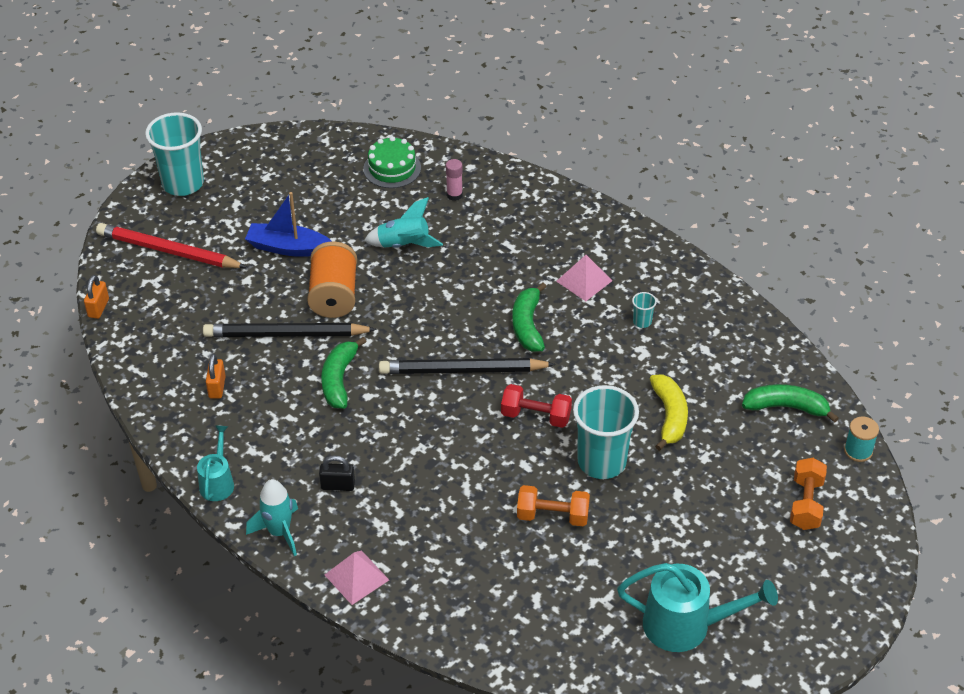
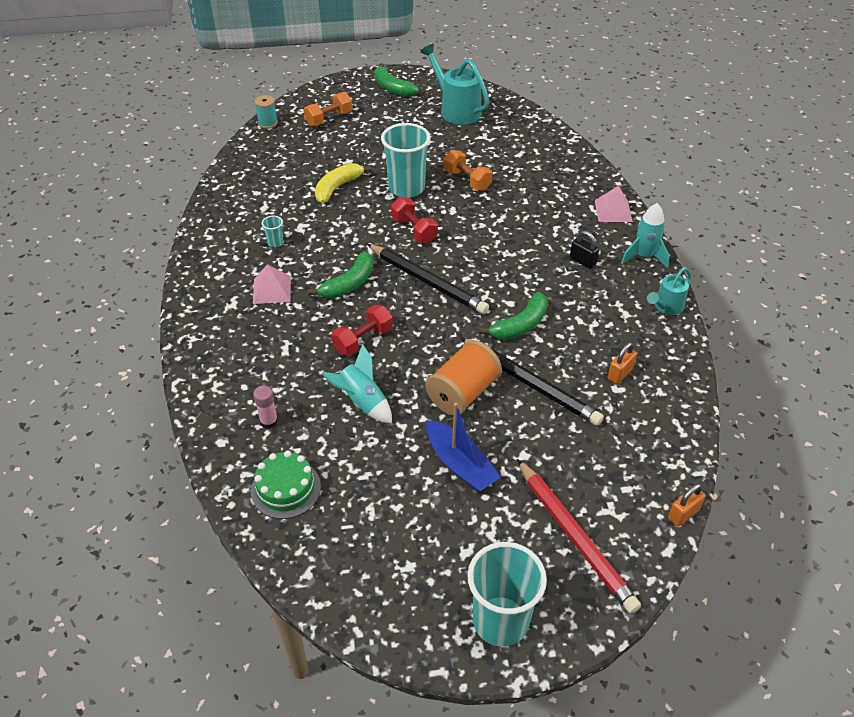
camera: 140 degrees left, 0 degrees up
green banana [742,384,839,423] -> green banana moved to [375,63,419,97]
none -> red dumbbell [331,305,393,356]

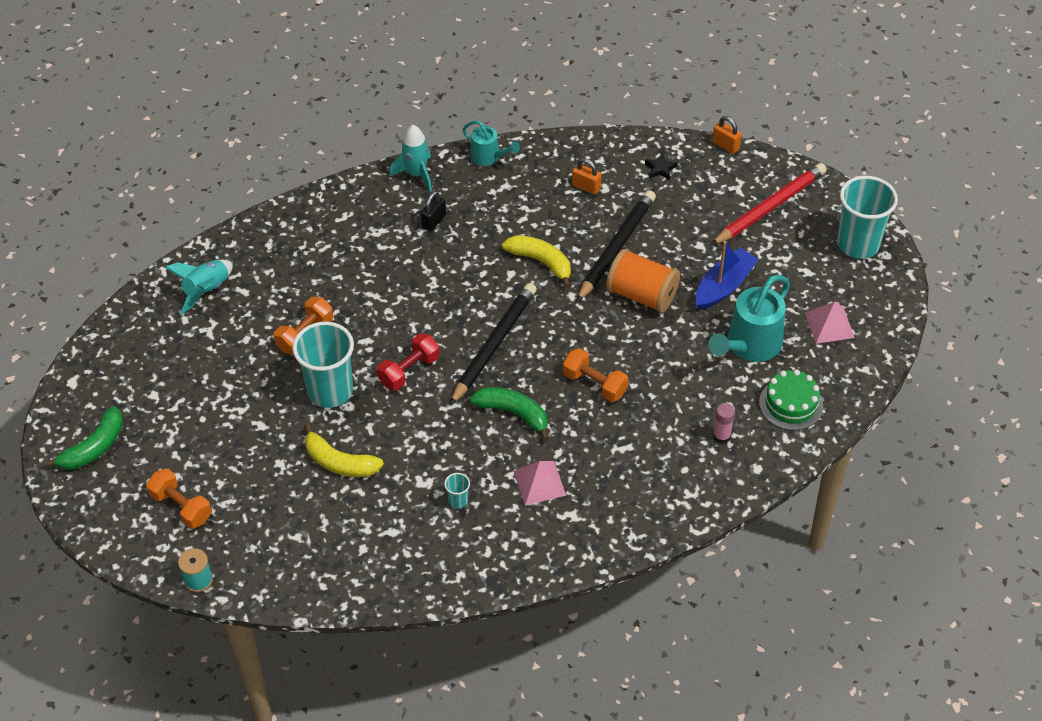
camera: 100 degrees left, 5 degrees up
turquoise rocket [321,344,392,424] -> turquoise rocket moved to [165,260,233,314]
red dumbbell [331,305,393,356] -> orange dumbbell [563,348,628,402]
turquoise watering can [420,43,489,125] -> turquoise watering can moved to [708,275,790,362]
green banana [479,292,548,340] -> yellow banana [502,235,571,288]
pink pyramid [595,186,633,222] -> pink pyramid moved to [805,302,855,344]
none -> black star [645,153,678,180]

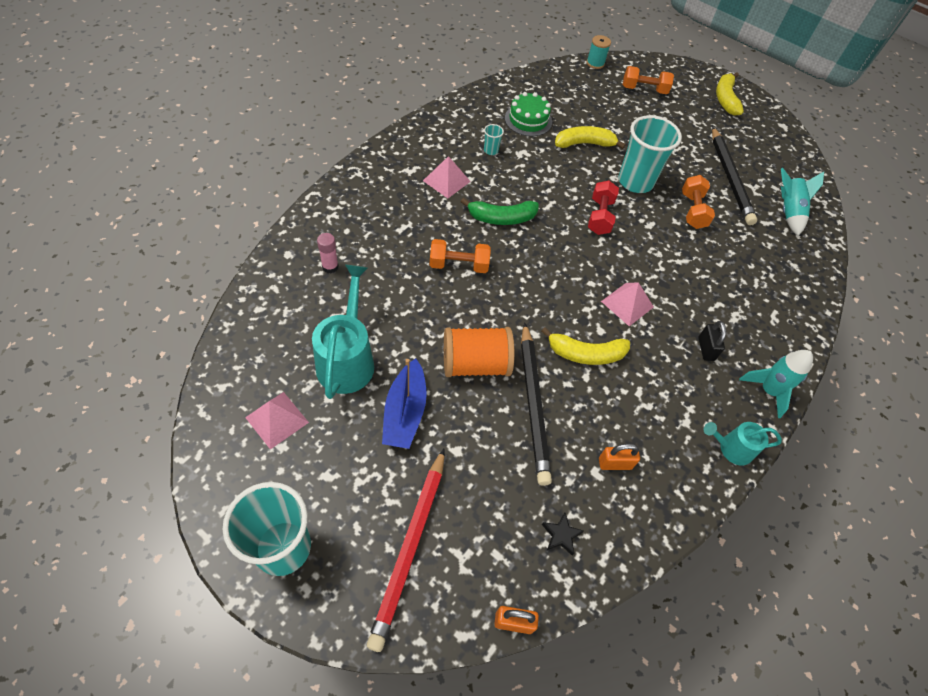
camera: 140 degrees right, 5 degrees up
green banana [44,406,123,470] -> yellow banana [716,72,744,116]
black pencil [450,283,537,405] -> black pencil moved to [712,127,757,225]
green cake [759,369,823,430] -> green cake moved to [505,92,552,137]
none -> pink pyramid [601,282,654,326]

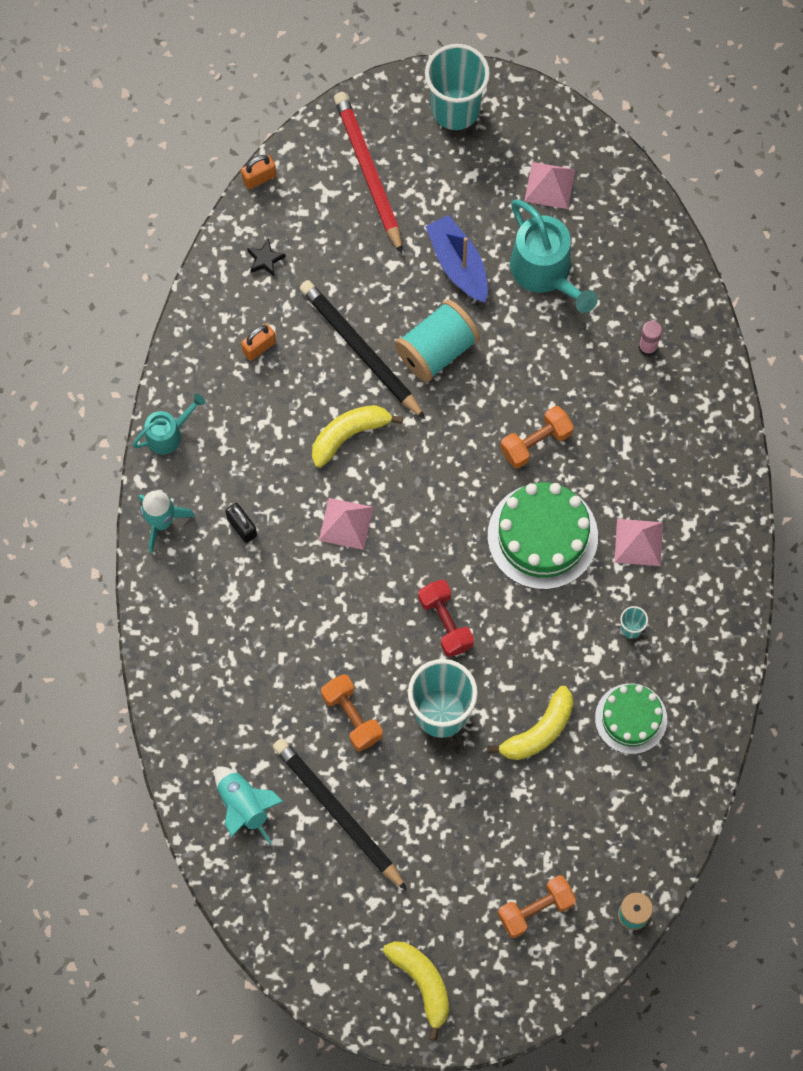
camera: 150 degrees right, 15 degrees up
orange spool [444,327,515,377] -> turquoise spool [395,300,480,382]
green banana [461,198,539,225] -> green cake [488,482,598,590]

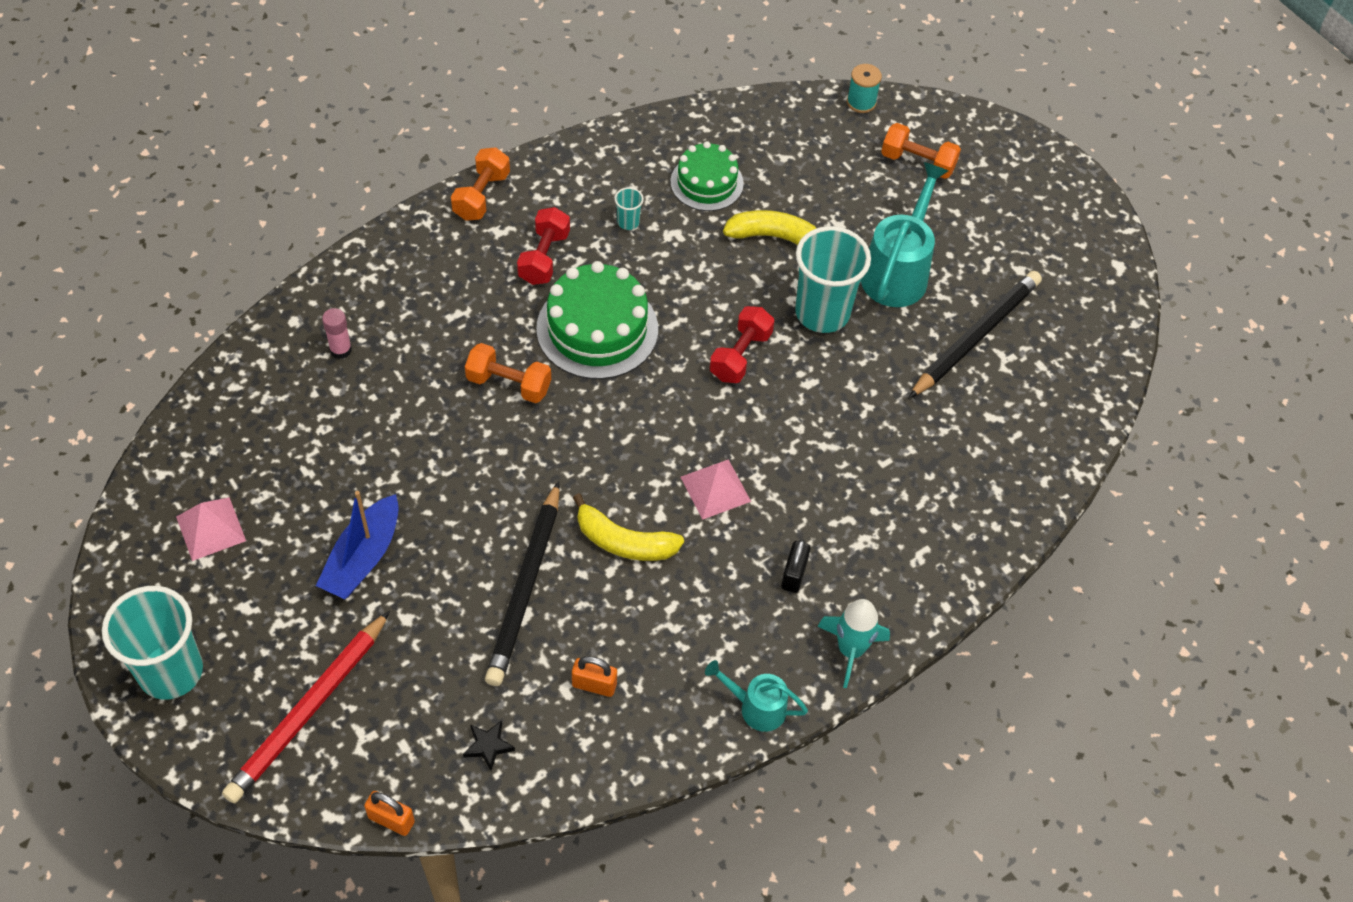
camera: 130 degrees left, 15 degrees down
turquoise rocket [215,766,284,844] -> none
black pencil [273,738,407,891] -> black pencil turned 150 degrees counterclockwise [909,271,1042,398]
orange dumbbell [321,674,383,751] -> orange dumbbell moved to [451,147,510,221]
yellow banana [383,941,449,1041] -> none
turquoise spool [395,300,480,382] -> none
turquoise watering can [510,199,598,313] -> turquoise watering can moved to [861,162,948,307]
pink pyramid [614,519,663,566] -> red dumbbell [517,207,570,285]

